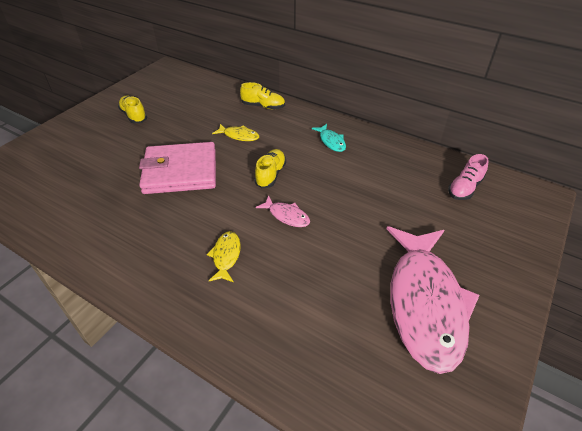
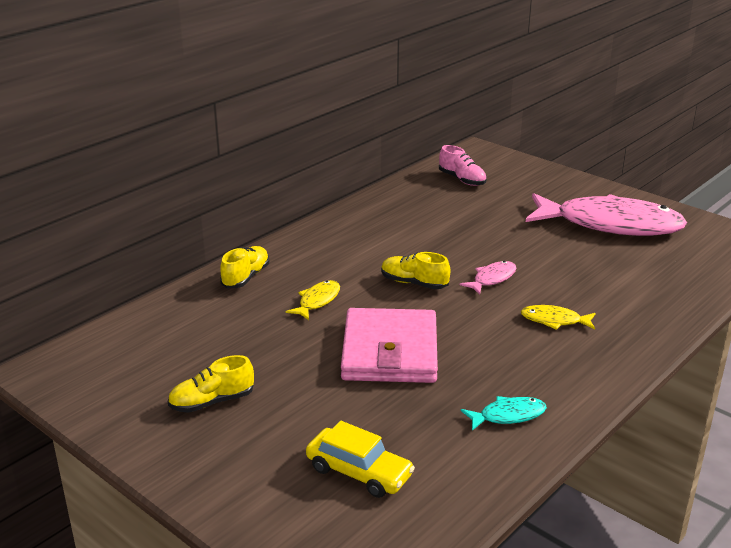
camera: 80 degrees left, 15 degrees down
turquoise fish [312,124,346,152] -> turquoise fish moved to [461,396,547,431]
none -> yellow car [306,421,415,498]

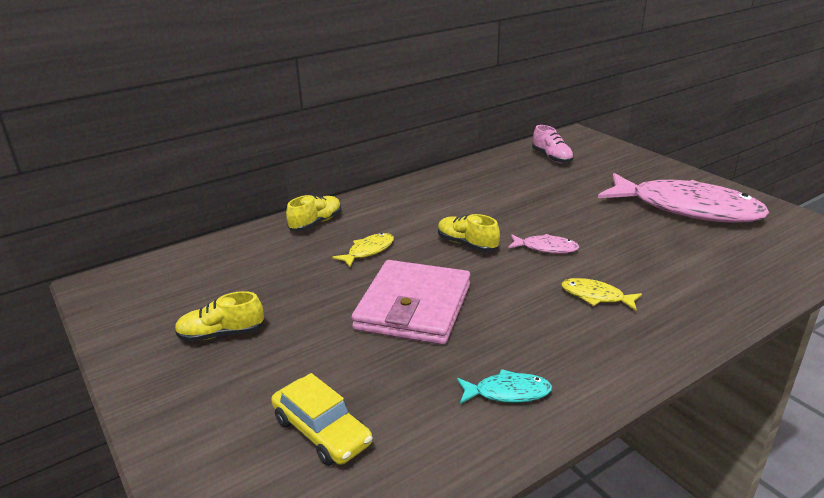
camera: 15 degrees right, 0 degrees up
pink fish [460,261,516,295] -> pink fish turned 45 degrees clockwise [508,234,579,254]

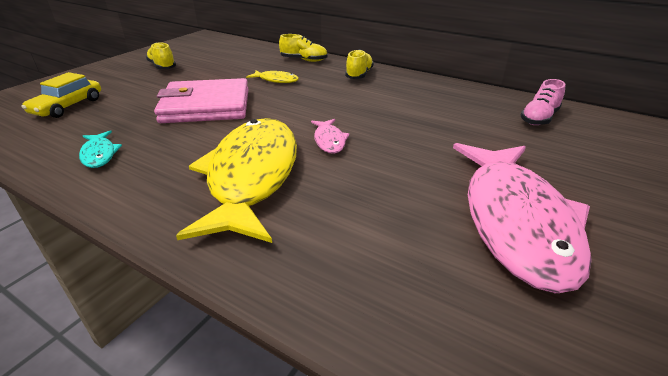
camera: 65 degrees right, 5 degrees up
yellow shoe [438,214,500,252] -> yellow shoe moved to [345,49,374,79]
yellow fish [562,278,642,311] -> yellow fish [176,118,297,243], size x2.47

